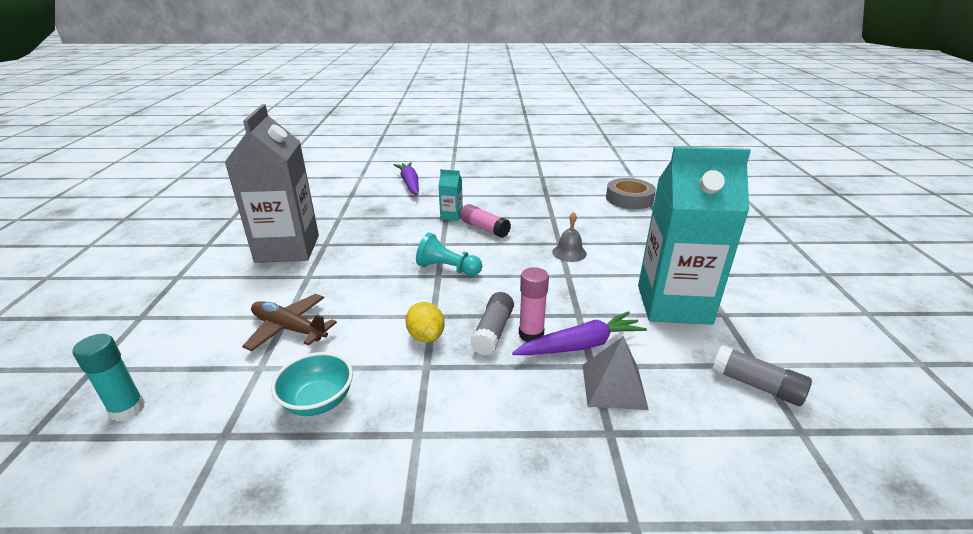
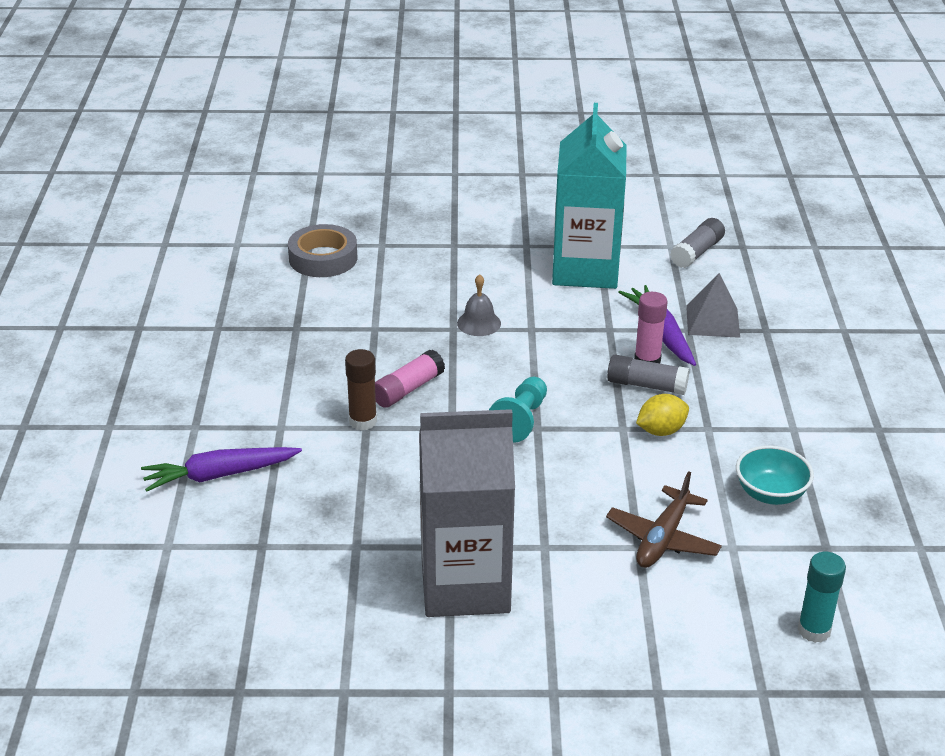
camera: 90 degrees left, 5 degrees up
turquoise carton [439,169,463,221] -> brown glue stick [345,349,377,430]

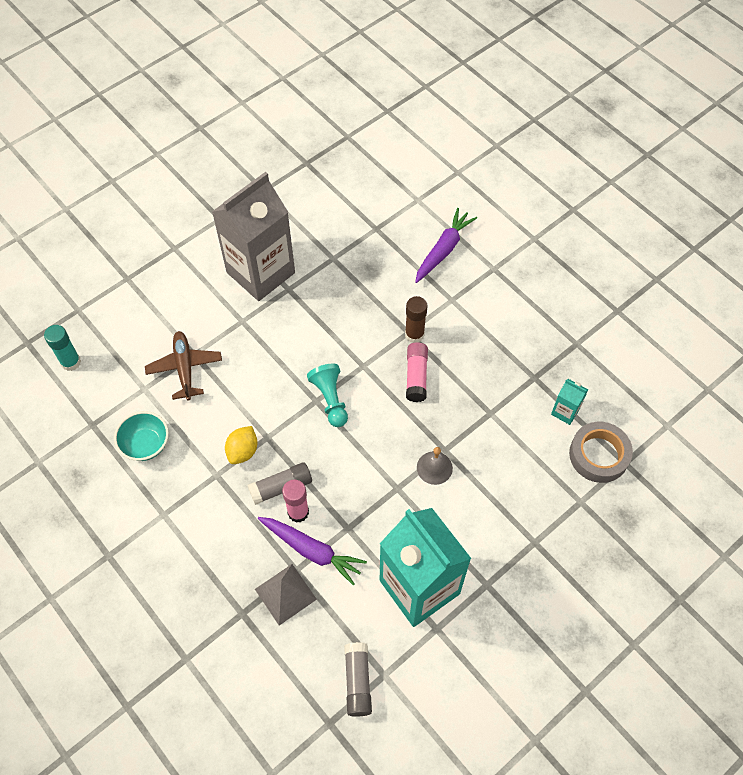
camera: 140 degrees right, 25 degrees up
none -> turquoise carton [551,379,588,425]

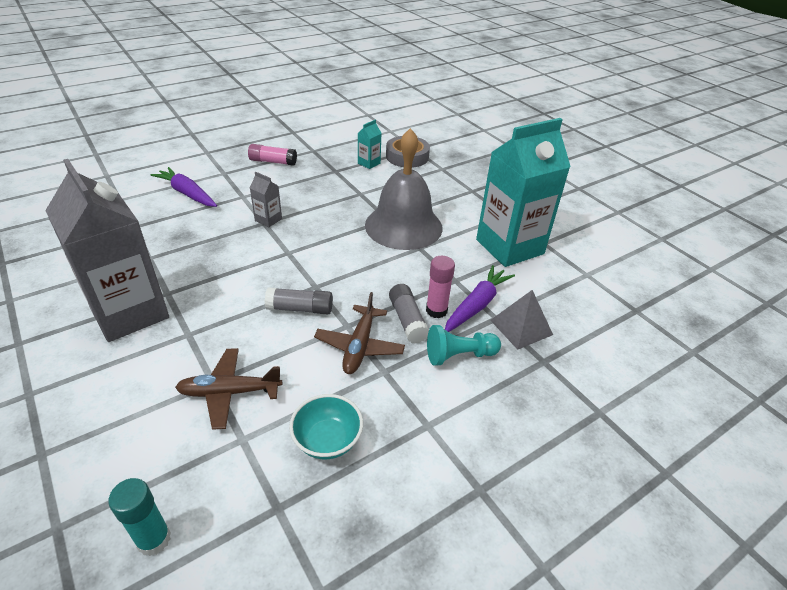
camera: 85 degrees left, 20 degrees down
yellow lemon [225,426,257,464] -> brown plane [314,292,405,374]
turquoise pawn [307,364,348,427] -> turquoise pawn moved to [427,325,501,365]
grey glue stick [344,642,372,717] -> grey glue stick moved to [265,288,333,314]
brown glue stick [405,296,428,343] -> grey carton [250,171,282,227]
pink glue stick [406,342,428,402] -> pink glue stick moved to [248,144,297,166]
grey bell [417,447,453,485] -> grey bell [365,128,443,250], size x2.49

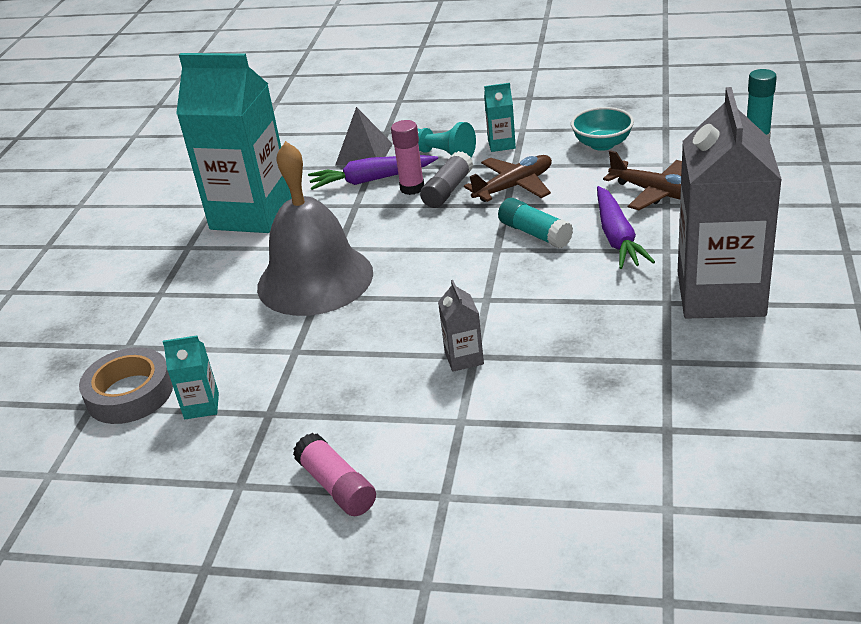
camera: 130 degrees left, 5 degrees down
purple carrot [151,167,217,207] -> purple carrot moved to [597,186,655,269]
grey glue stick [265,288,333,314] -> turquoise glue stick [498,198,573,248]
none -> turquoise carton [484,83,516,152]

